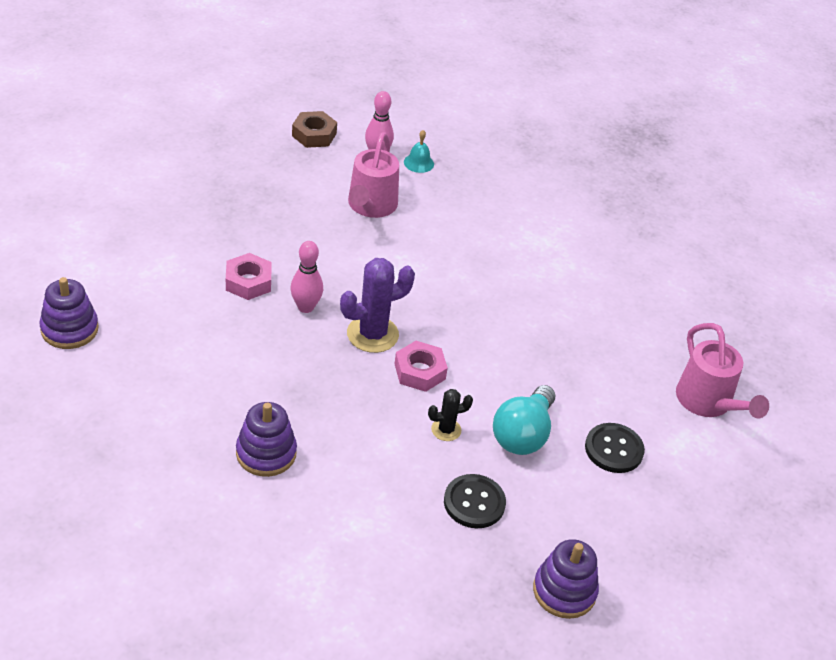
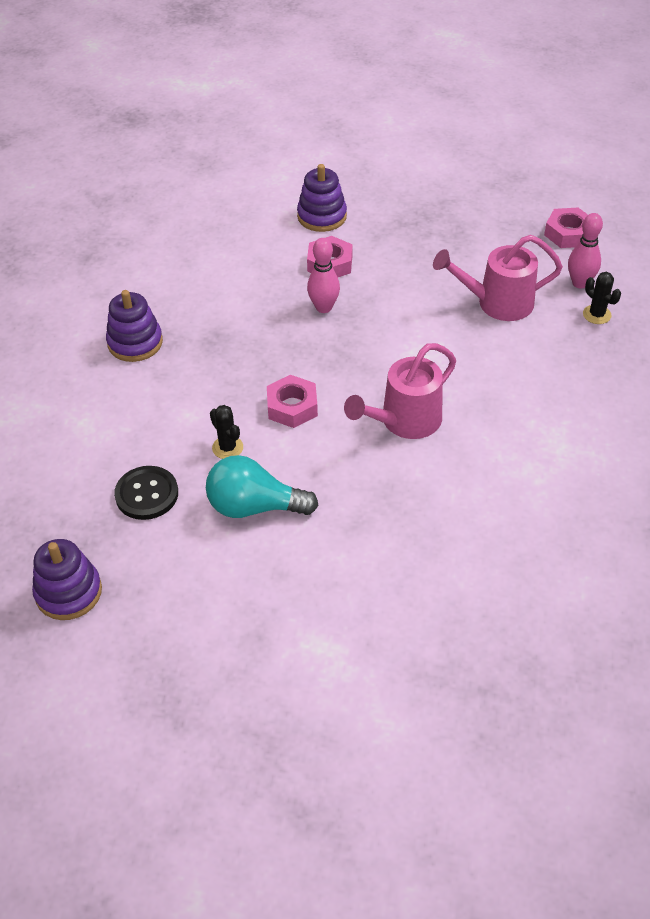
camera: 75 degrees right, 5 degrees up
purple stacking toy [39,277,99,349] -> purple stacking toy moved to [297,164,347,232]
brown nut [292,111,337,148] -> pink nut [544,207,588,248]
purple cactus [340,258,415,353] -> none
turquoise bell [404,130,434,173] -> black cactus [583,272,621,324]
black button [585,423,645,473] -> none
pink watering can [676,323,769,419] -> pink watering can moved to [344,343,456,439]

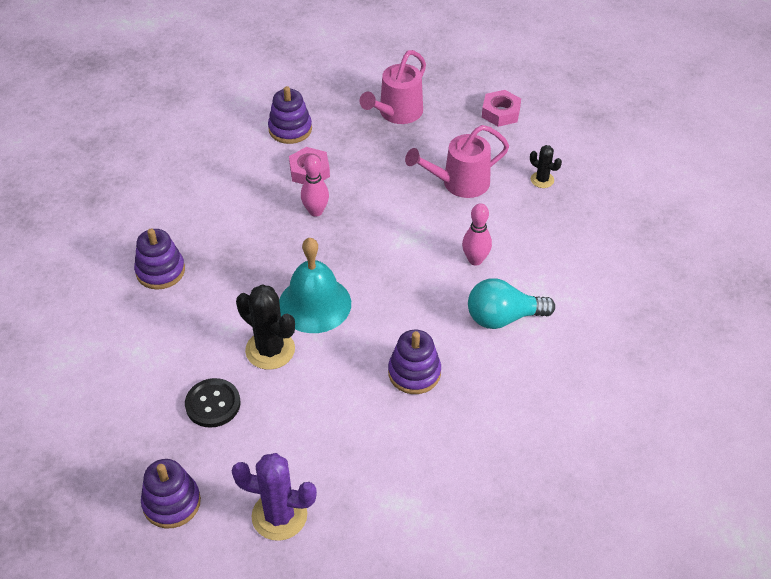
camera: 15 degrees left, 0 degrees up
turquoise light bulb [206,455,318,518] -> turquoise light bulb moved to [468,278,555,329]
black cactus [210,405,243,459] -> black cactus [236,284,295,370], size x1.83
pink nut [267,375,318,428] -> turquoise bell [279,238,351,333]
pink watering can [344,343,456,439] -> pink watering can moved to [360,50,426,124]
pink bowling pin [568,213,603,288] -> pink bowling pin moved to [462,203,492,265]
none -> purple cactus [232,453,317,541]
none -> purple stacking toy [388,330,441,394]

